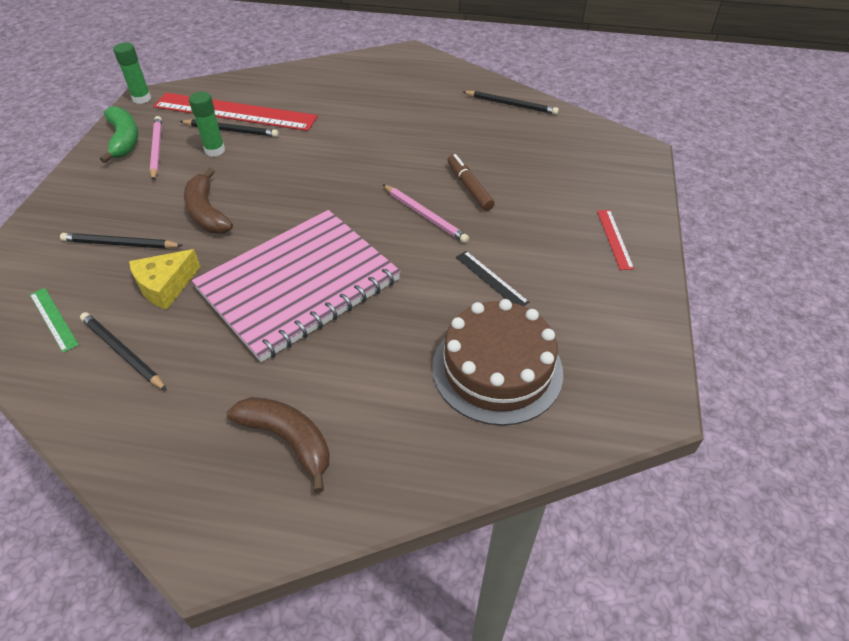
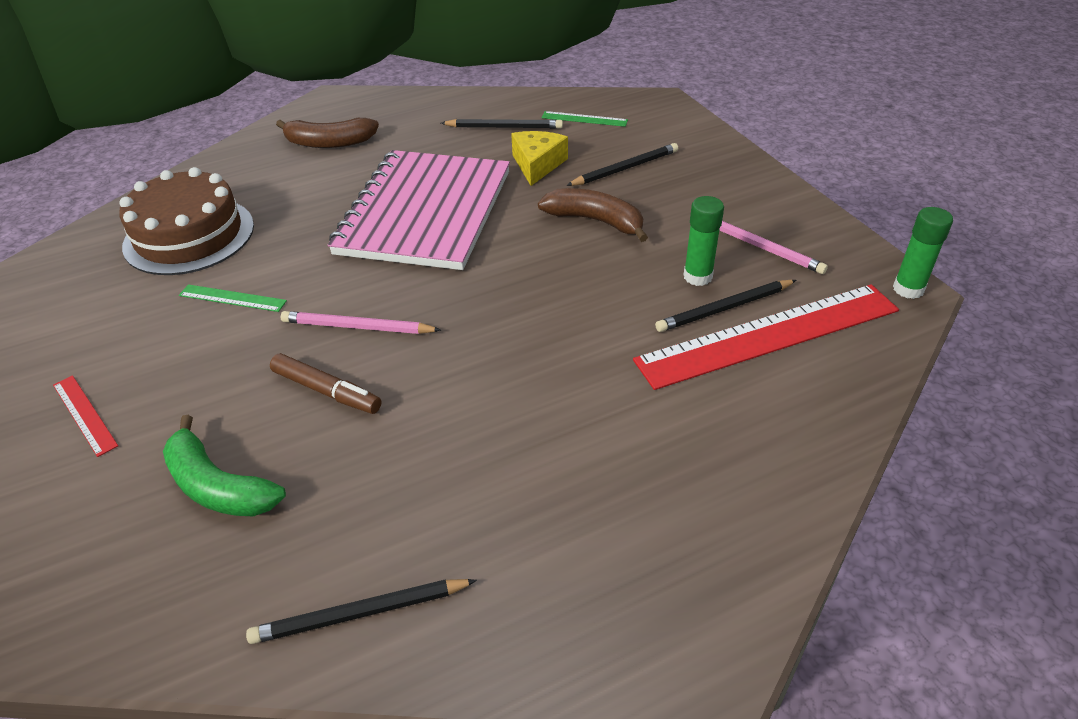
camera: 145 degrees right, 5 degrees down
green banana [100,106,138,163] -> green banana moved to [163,415,286,516]
black ruler [456,251,529,306] -> green ruler [179,284,287,312]

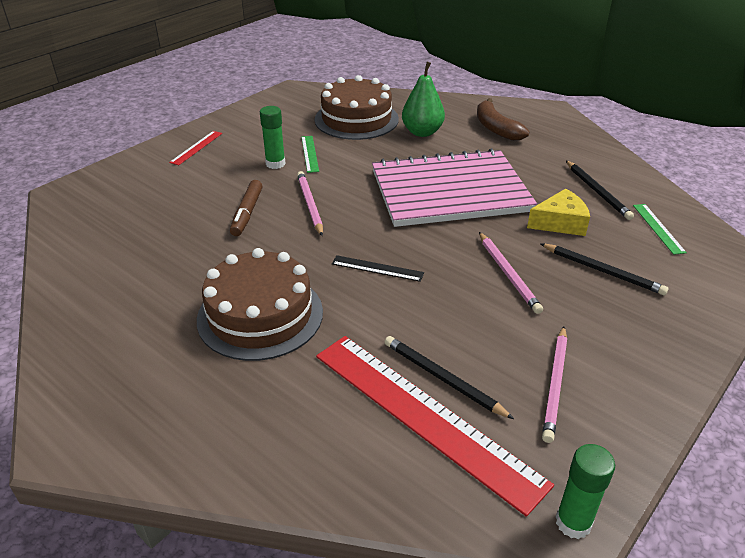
camera: 65 degrees right, 5 degrees down
green banana [163,415,286,516] -> none
black pencil [246,579,477,644] -> none
brown banana [538,188,648,242] -> pink pencil [479,232,543,314]
green glue stick [683,196,724,286] -> green glue stick moved to [260,106,285,169]
none -> brown cake [197,248,323,361]
none -> black ruler [332,255,424,282]
none -> green pear [402,62,445,137]

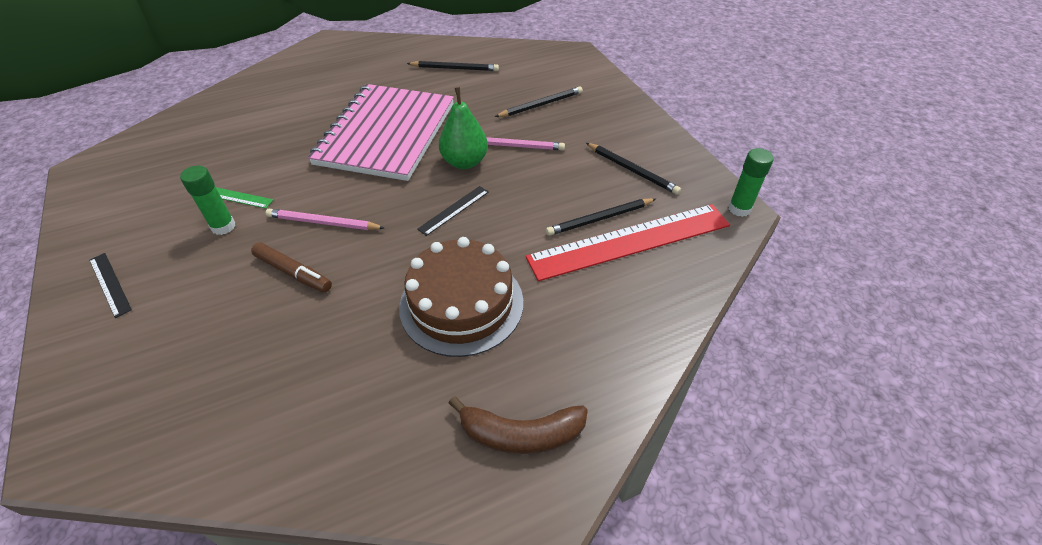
camera: 65 degrees left, 10 degrees up
red ruler [169,131,222,165] -> black ruler [89,253,132,318]
brown cake [315,75,399,140] -> none
green pear [402,62,445,137] -> green pear moved to [439,87,488,169]
brown banana [477,98,530,141] -> brown banana moved to [449,396,588,454]
yellow cheese [527,189,590,236] -> none
pink pencil [542,326,567,443] -> black pencil [586,143,681,195]
green ruler [633,204,687,255] -> none

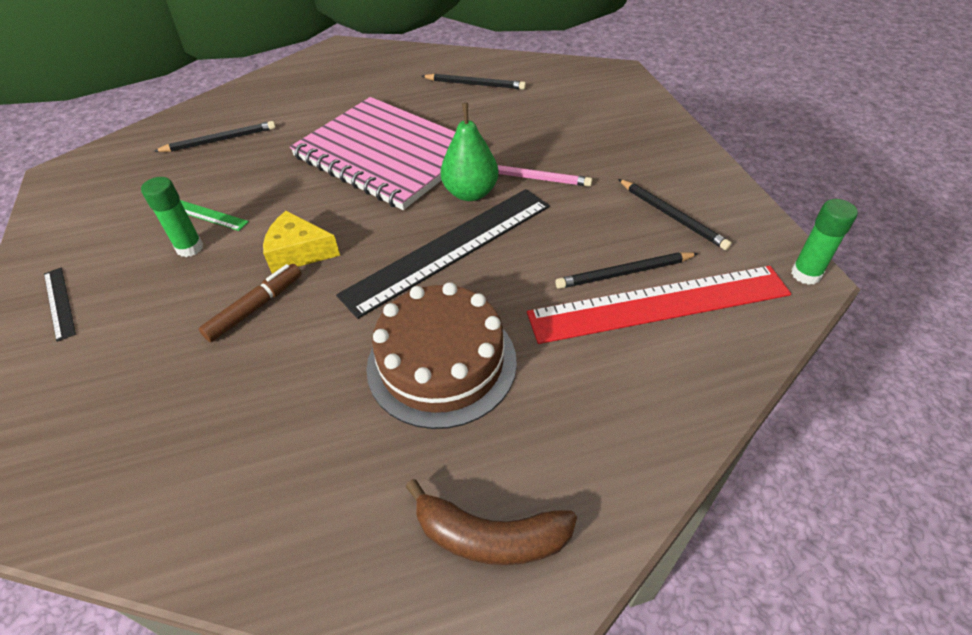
camera: 10 degrees right, 0 degrees up
brown marker [251,242,332,292] -> brown marker turned 90 degrees counterclockwise [199,264,302,342]
pink pencil [266,209,384,230] -> yellow cheese [263,211,340,274]
pink notebook [308,84,454,181] -> pink notebook turned 75 degrees counterclockwise [290,97,455,210]
black ruler [417,186,489,236] -> black ruler [336,189,550,319], size x2.35
black pencil [495,86,583,117] -> black pencil moved to [153,121,276,152]

